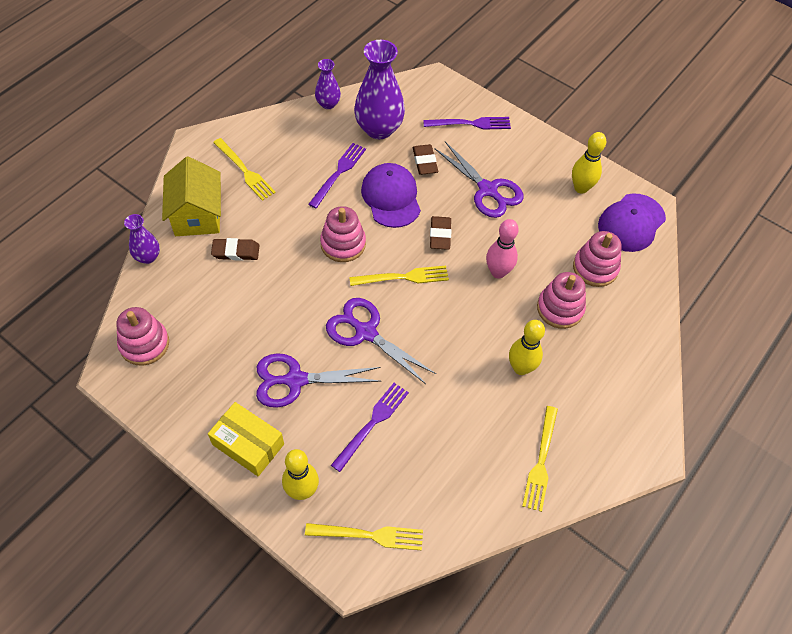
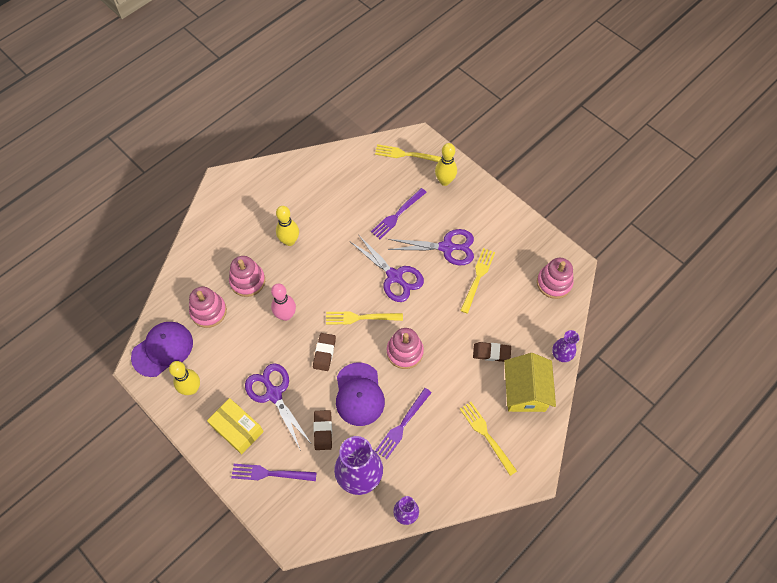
camera: 170 degrees left, 5 degrees up
yellow box [208,402,284,476] -> yellow box moved to [207,398,264,454]
yellow fork [522,406,558,512] -> yellow fork moved to [460,248,495,314]

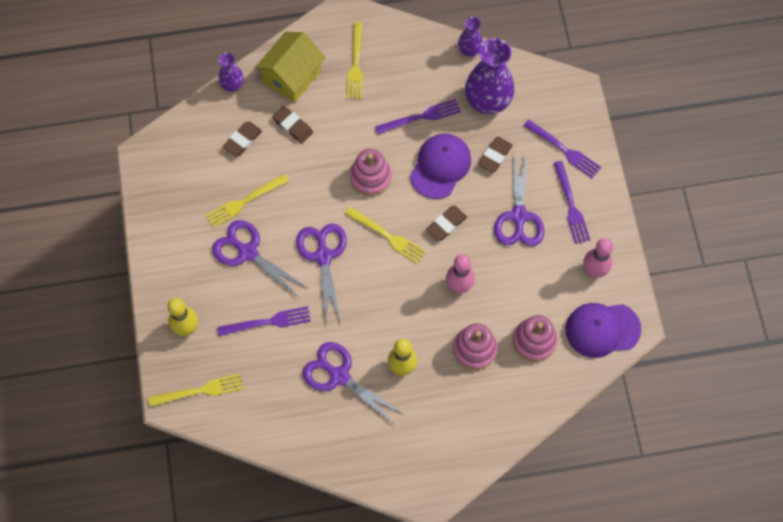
camera: 145 degrees left, 5 degrees up
yellow bowling pin [169,361,200,395] -> pink bowling pin [583,238,613,278]
yellow box [207,398,264,454] -> purple fork [554,161,590,244]
yellow fork [375,144,442,162] -> yellow fork turned 60 degrees counterclockwise [148,374,244,407]
pink stacking toy [537,258,574,299] -> none
none -> brown eraser [223,121,262,157]
none -> purple scissors [302,342,403,426]

